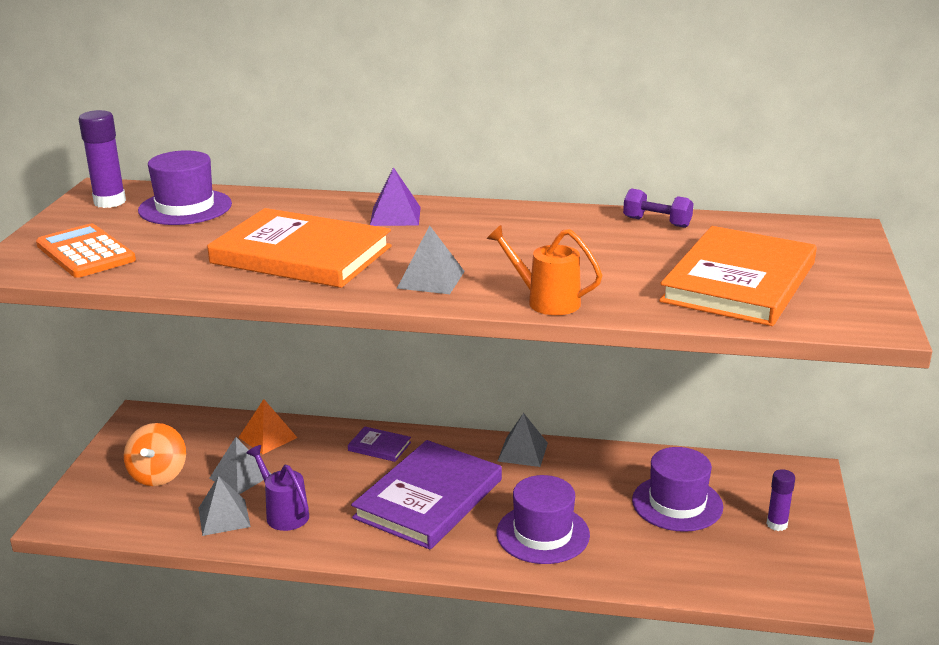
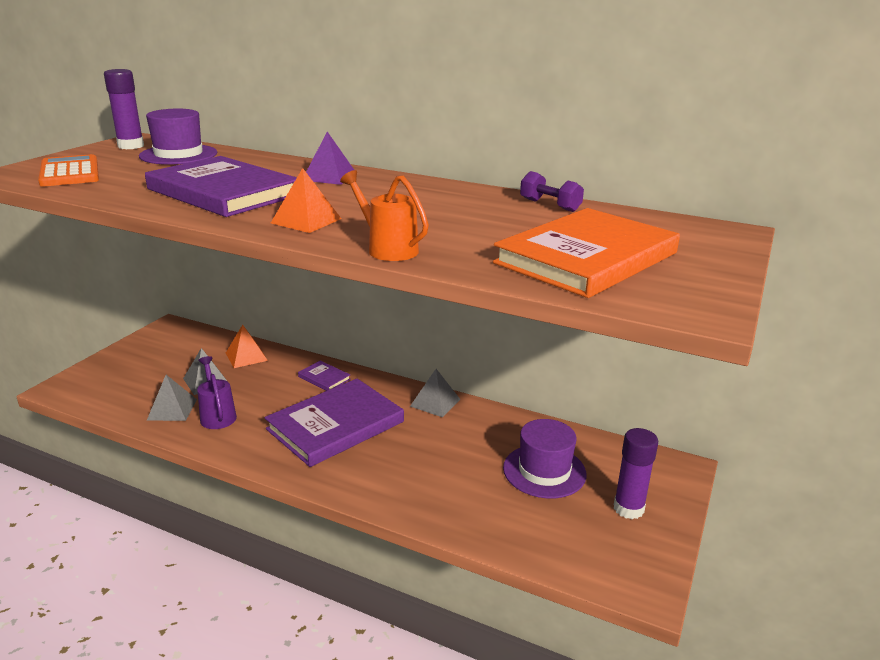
camera: 15 degrees right, 0 degrees up
orange spinning top [124,423,186,486] -> none
orange book [207,208,392,288] -> purple book [145,156,297,217]
grey pyramid [397,226,465,294] -> orange pyramid [271,168,341,233]
purple hat [496,475,590,564] -> none
purple glue stick [767,469,795,531] -> purple glue stick [614,428,658,519], size x1.53

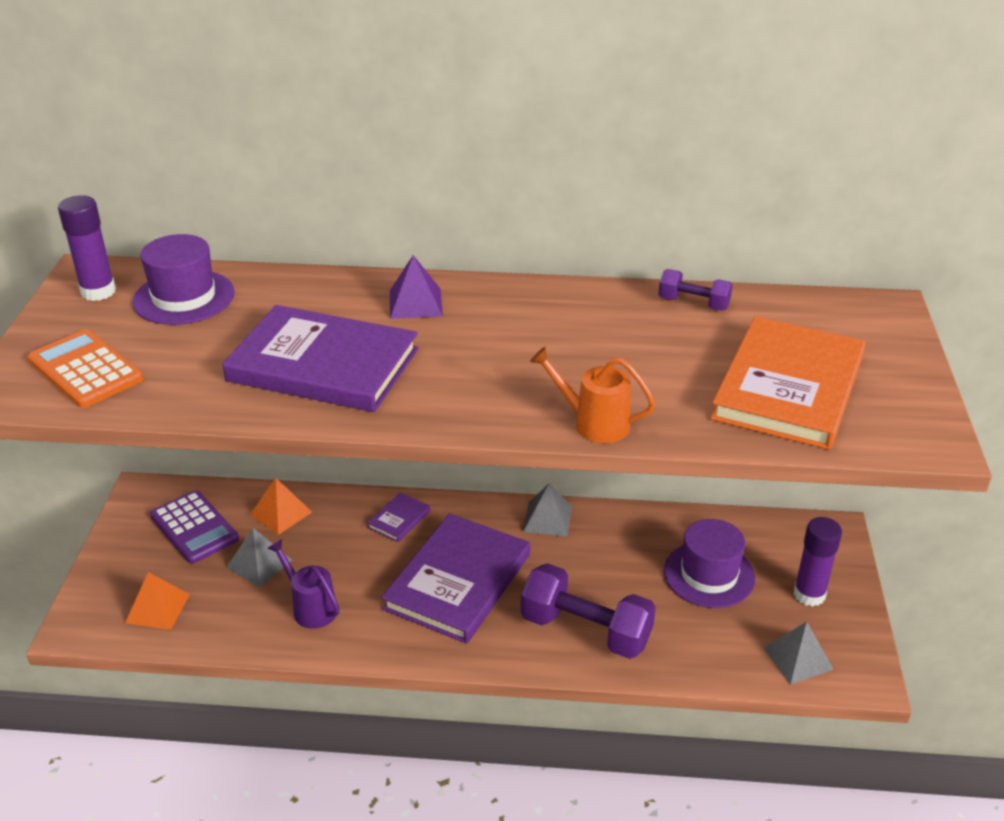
camera: 20 degrees left, 10 degrees up
grey pyramid [147,375,197,421] -> grey pyramid moved to [763,622,834,684]
orange pyramid [271,168,341,233] -> orange pyramid moved to [125,572,190,630]
purple book [298,361,350,391] -> purple book turned 75 degrees counterclockwise [367,492,431,542]
none -> purple calculator [150,490,239,564]
none -> purple dumbbell [521,563,656,659]

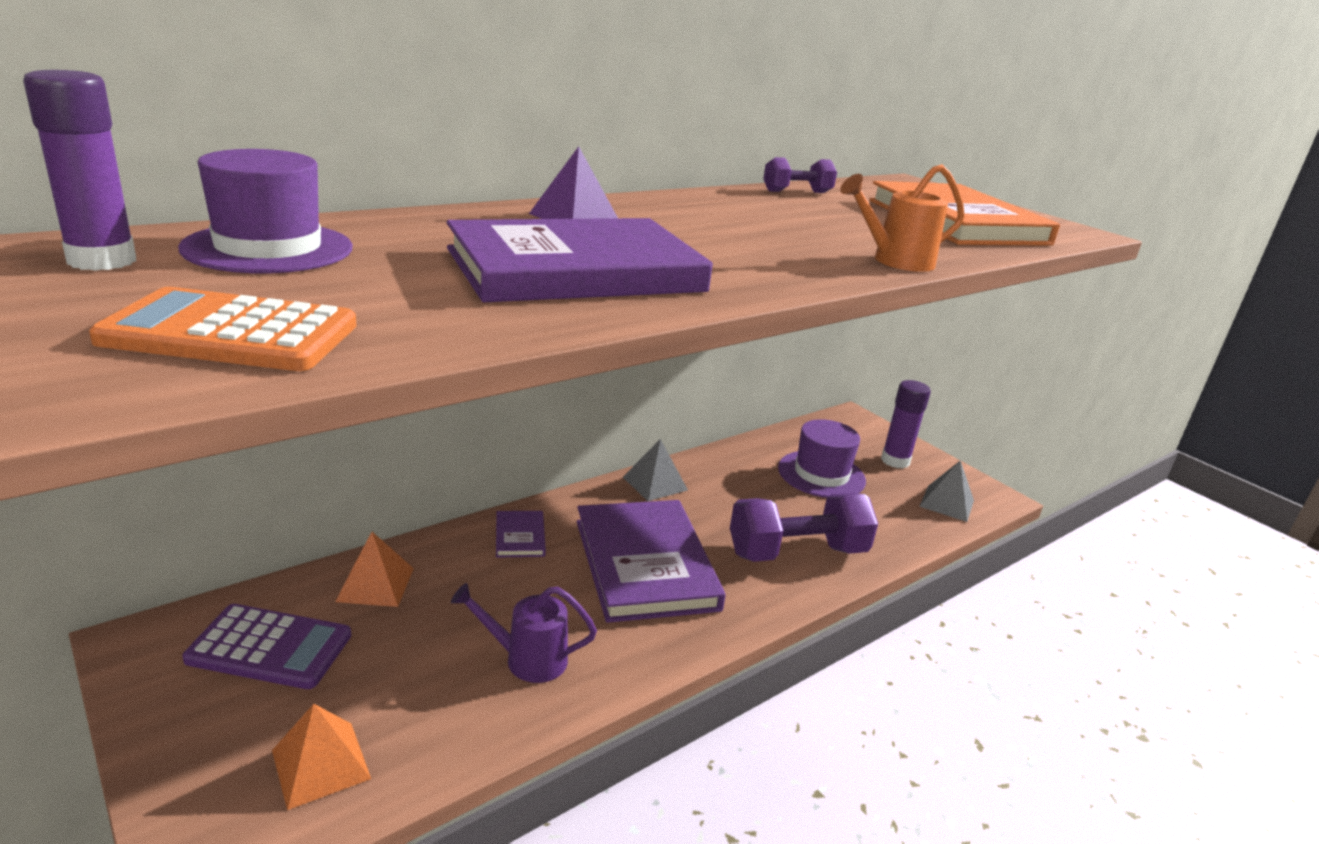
camera: 45 degrees left, 10 degrees down
grey pyramid [226,528,292,587] -> none

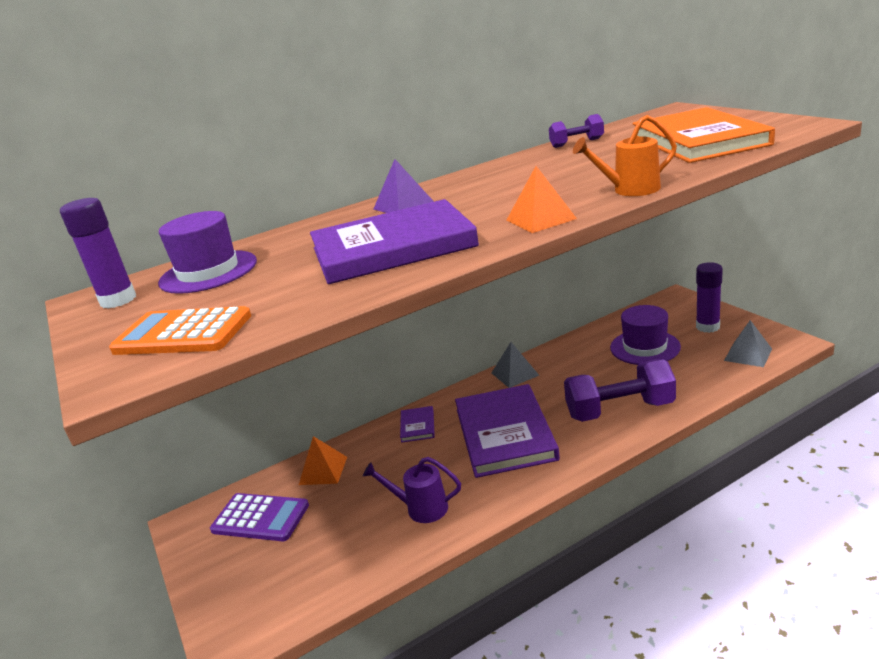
camera: 15 degrees right, 0 degrees up
orange pyramid [272,704,371,810] -> orange pyramid moved to [506,166,577,233]

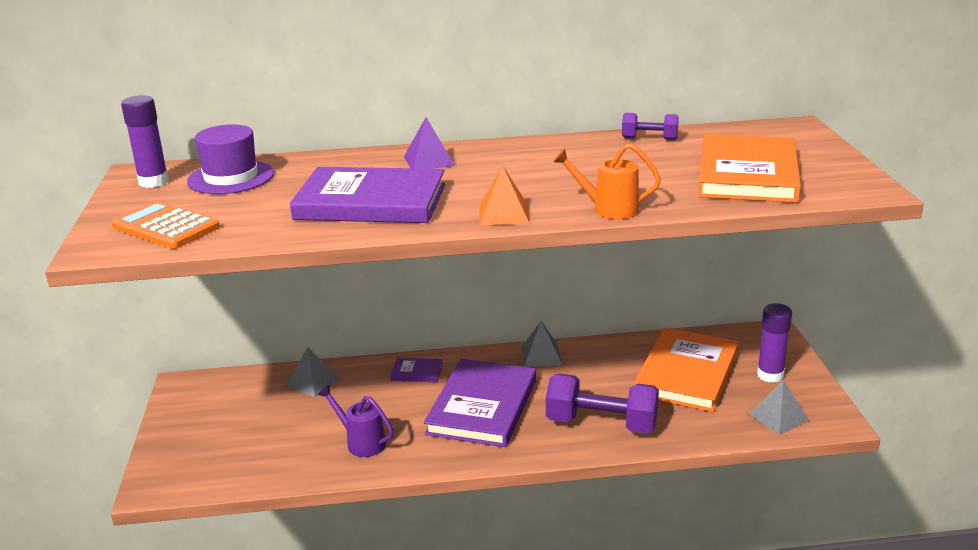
camera: 20 degrees right, 0 degrees up
purple calculator [210,493,309,541] -> none
orange pyramid [299,436,347,485] -> grey pyramid [285,347,339,397]
purple book [400,406,435,443] -> purple book turned 75 degrees clockwise [390,358,443,382]
purple hat [610,305,681,365] -> orange book [633,328,739,412]

